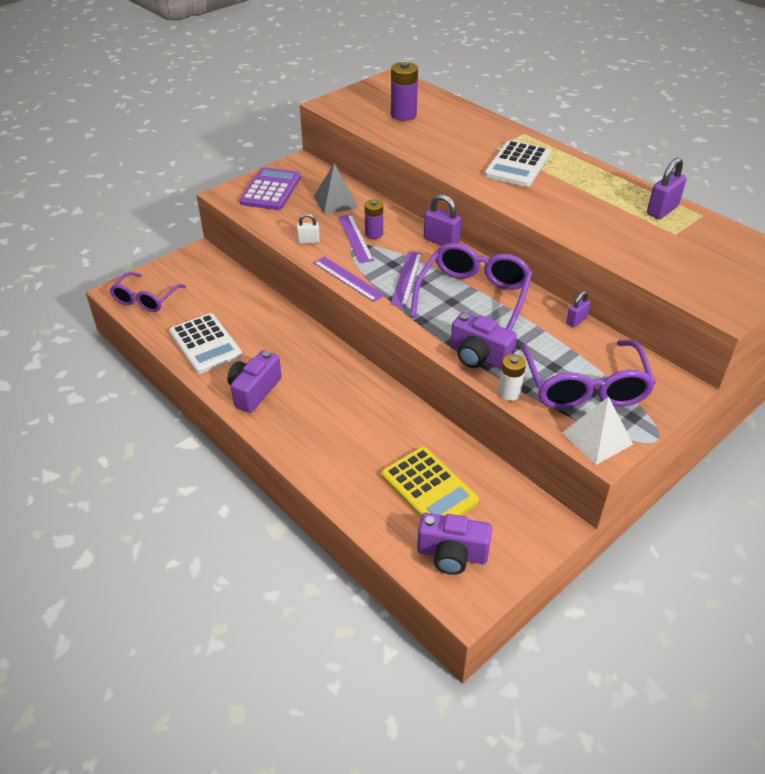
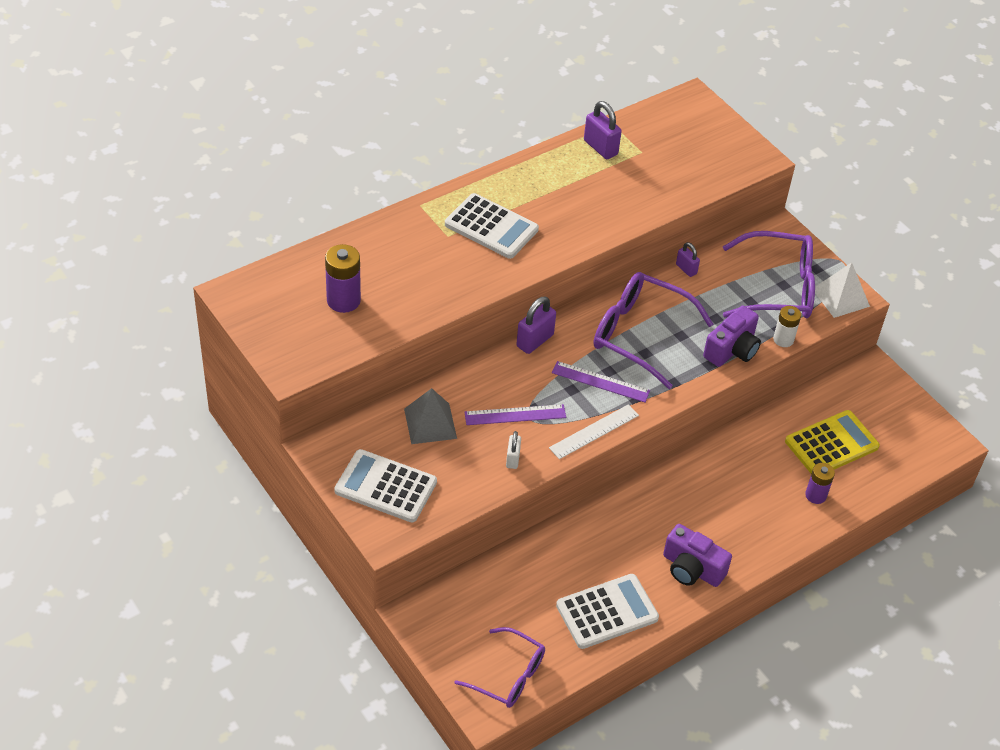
camera: 85 degrees left, 5 degrees up
purple calculator [239,167,301,210] -> white calculator [334,449,437,522]
purple ruler [313,256,385,302] -> white ruler [549,404,639,459]
purple battery [365,199,383,239] -> purple battery moved to [805,463,835,504]
purple camera [417,513,492,575] -> none

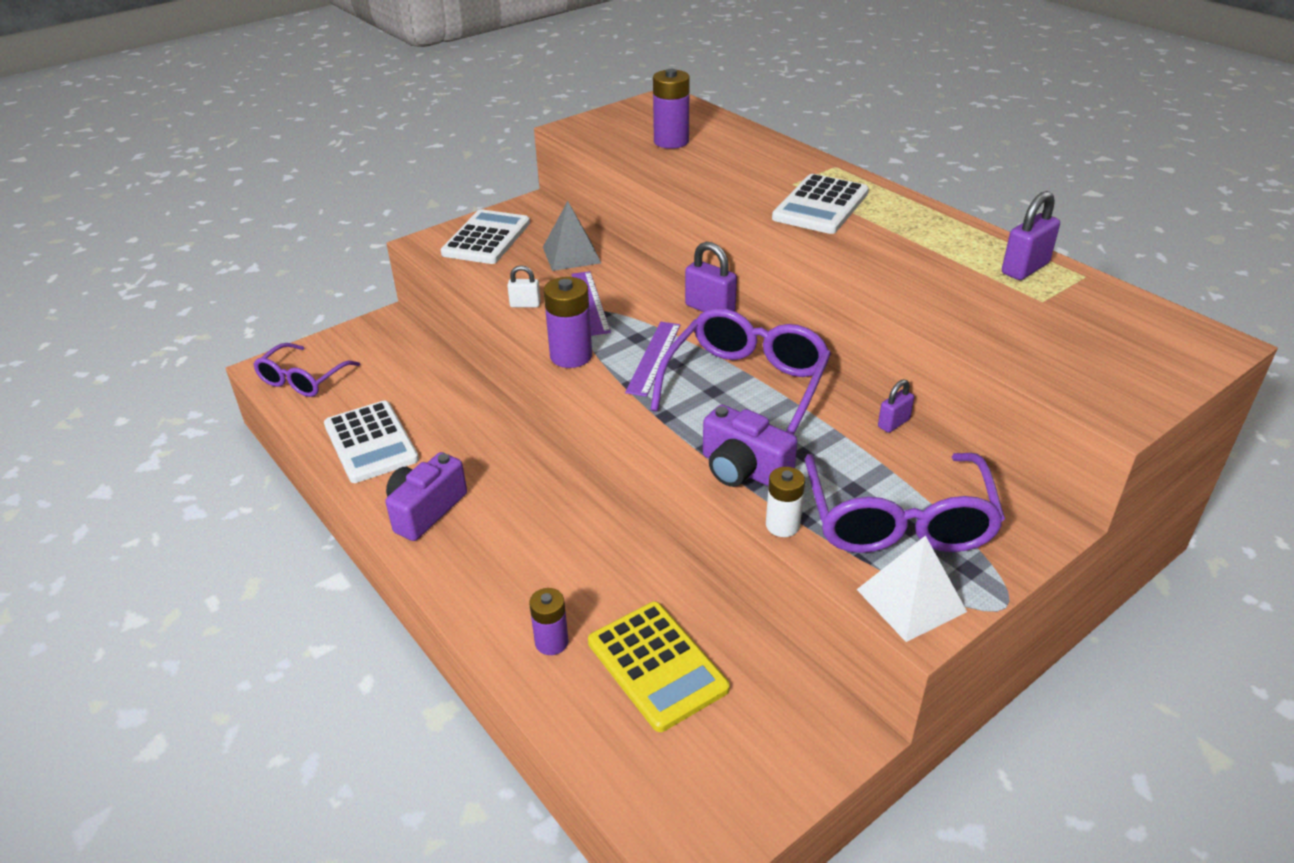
camera: 90 degrees right, 10 degrees down
white ruler [549,404,639,459] -> purple battery [544,277,592,368]

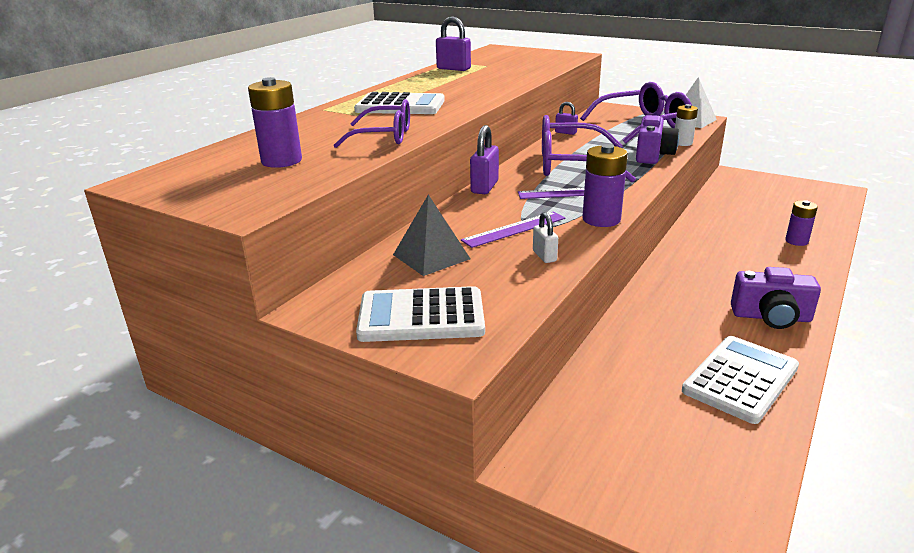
camera: 110 degrees left, 10 degrees down
purple glasses [253,343,360,397] -> purple glasses moved to [333,99,410,148]
yellow calculator [588,602,730,732] -> none

